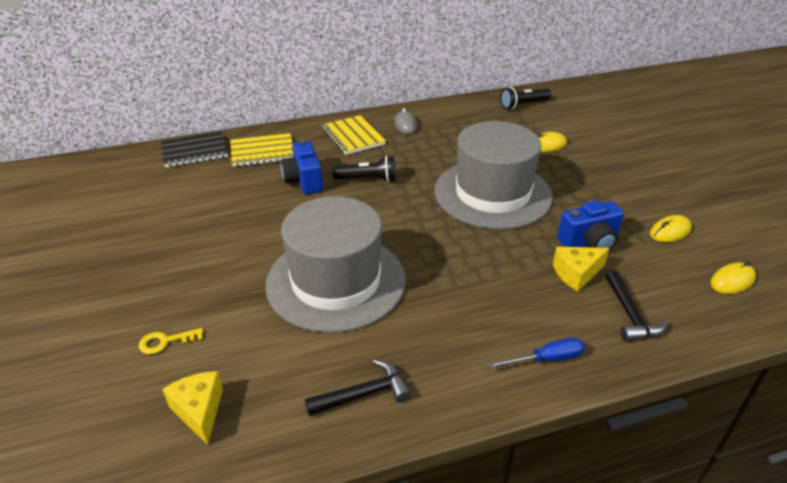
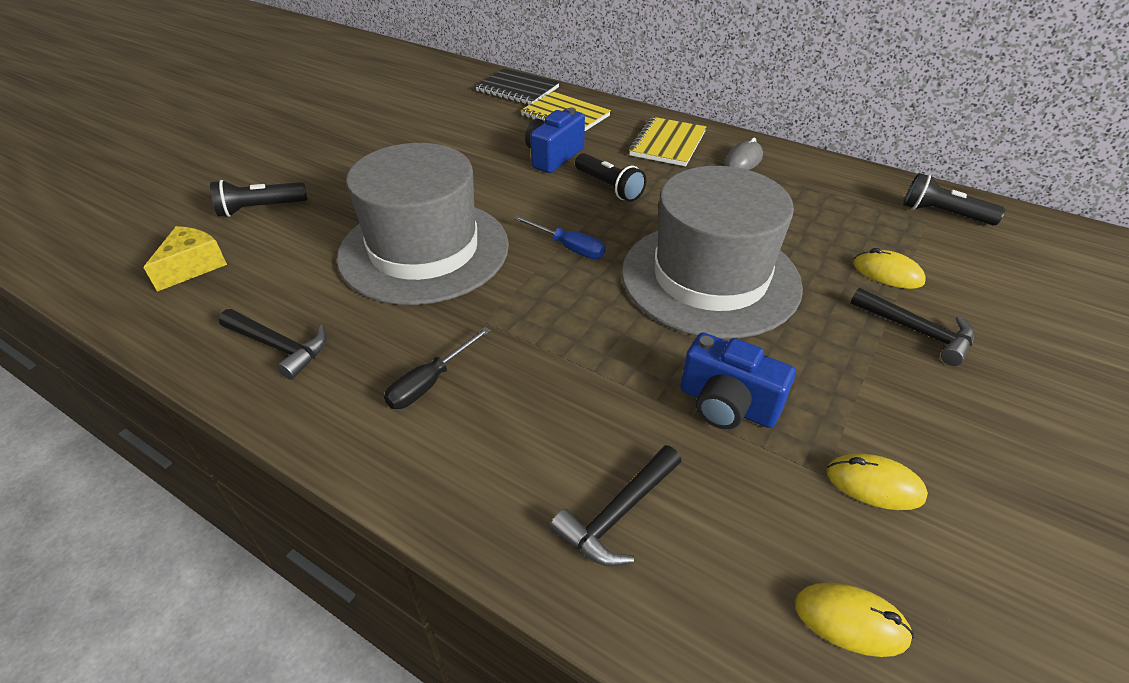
camera: 50 degrees right, 5 degrees up
yellow key [139,328,203,354] -> black flashlight [210,180,307,217]
blue screwdriver [487,337,585,369] -> blue screwdriver moved to [513,216,605,259]
yellow cheese [553,247,610,292] -> none
none -> black screwdriver [384,327,491,409]
none -> black hammer [850,287,974,366]

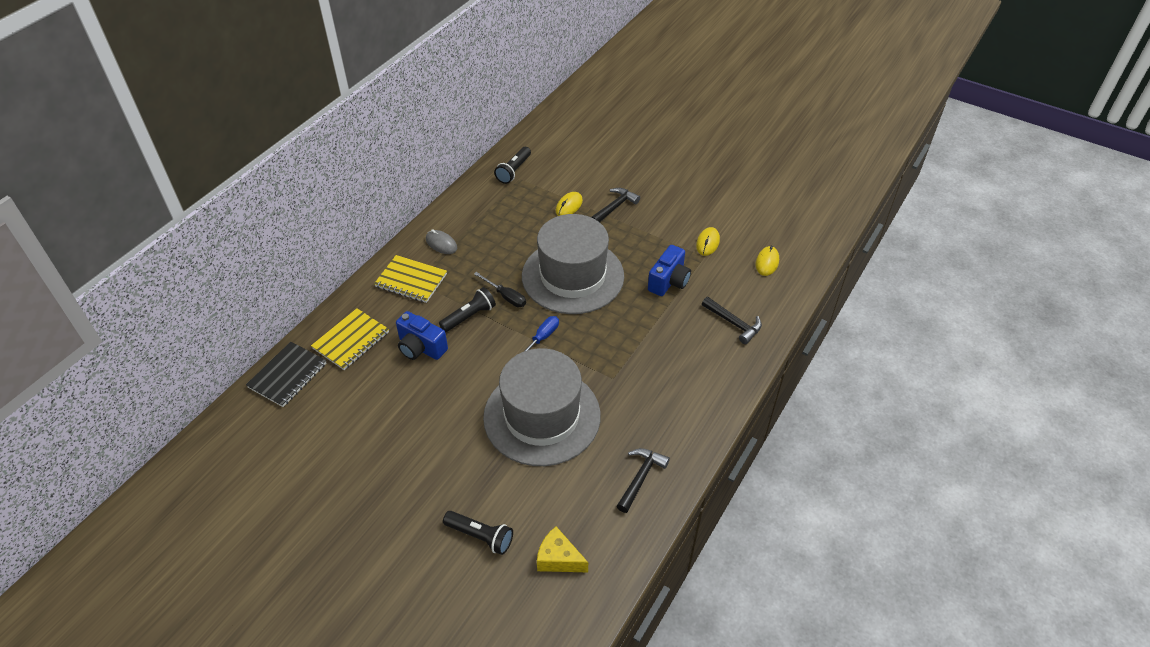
camera: 90 degrees left, 5 degrees up
black flashlight [210,180,307,217] -> black flashlight turned 45 degrees counterclockwise [443,511,513,555]
black screwdriver [384,327,491,409] -> black screwdriver moved to [474,272,526,307]

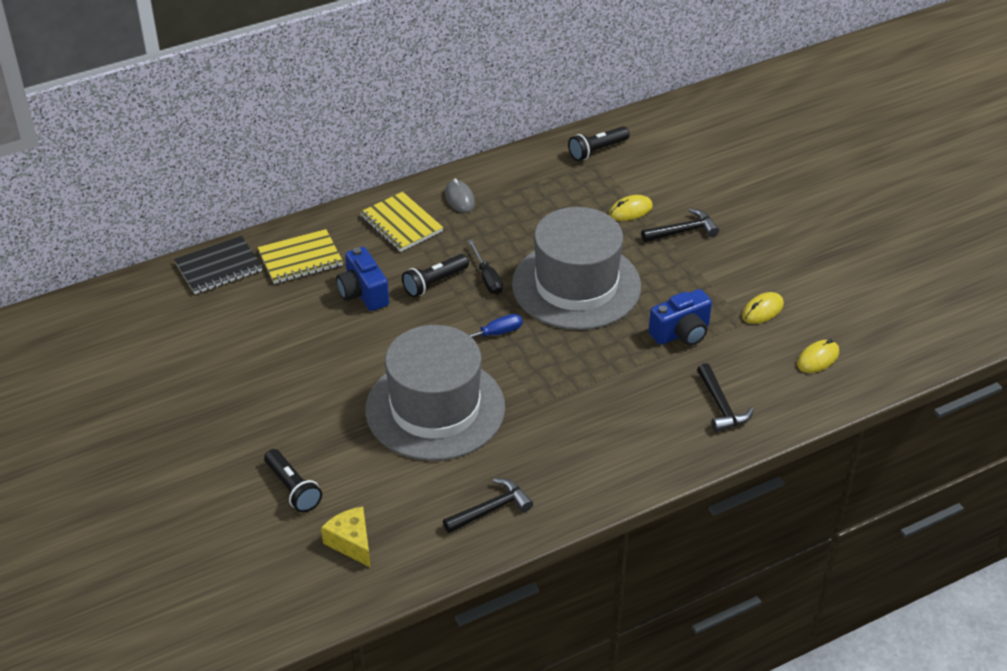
camera: 30 degrees right, 5 degrees down
black flashlight [439,287,496,332] -> black flashlight turned 150 degrees clockwise [402,254,469,297]

